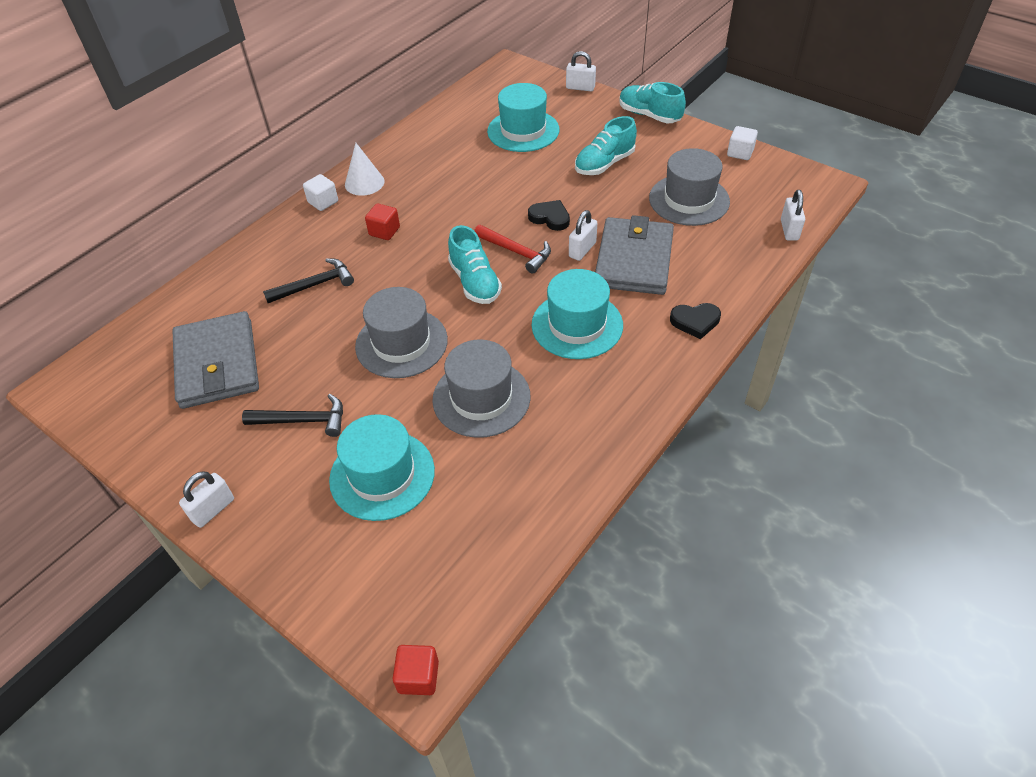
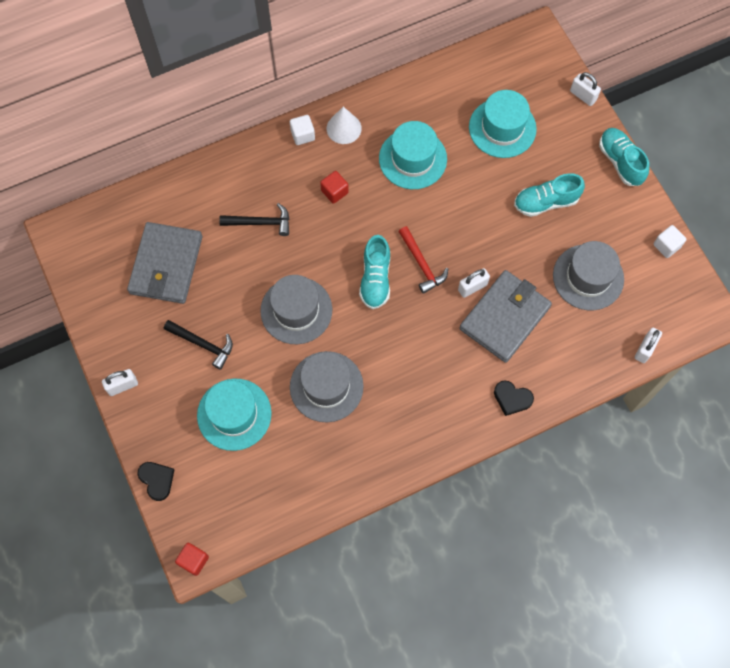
camera: 25 degrees right, 20 degrees up
black heart [528,200,570,231] -> black heart moved to [137,462,174,501]
turquoise hat [532,269,623,359] -> turquoise hat moved to [379,121,447,189]

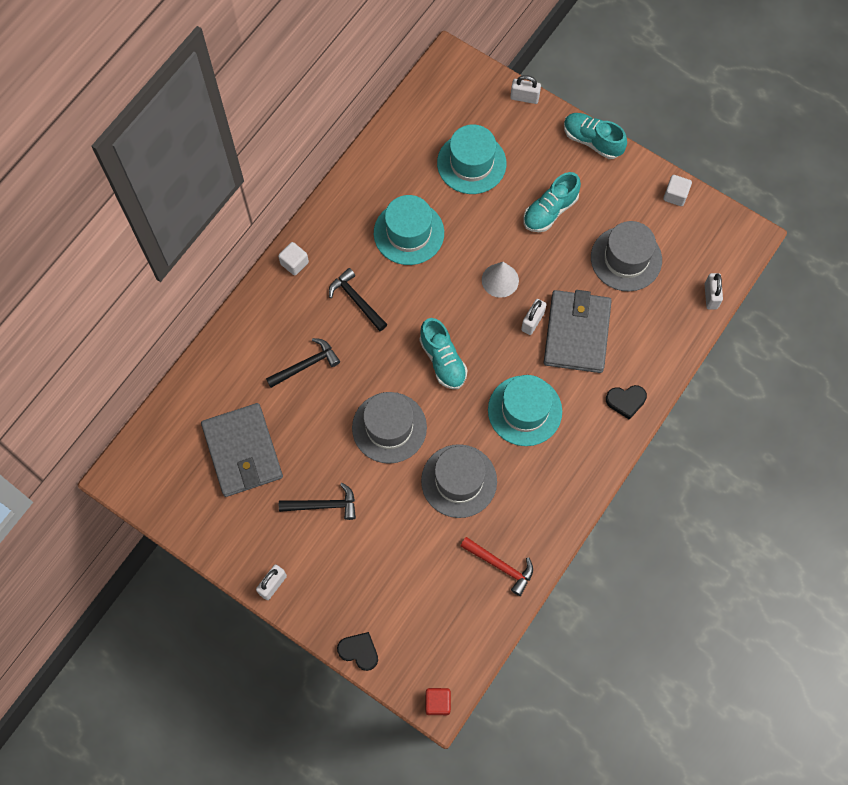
camera: 30 degrees left, 0 degrees up
turquoise hat [197,379,272,451] -> turquoise hat moved to [488,375,562,446]
red cube [320,171,349,204] -> black hammer [329,268,387,331]
white cone [327,107,362,144] -> white cone moved to [482,262,519,298]
red hammer [398,226,448,294] -> red hammer moved to [460,537,533,596]

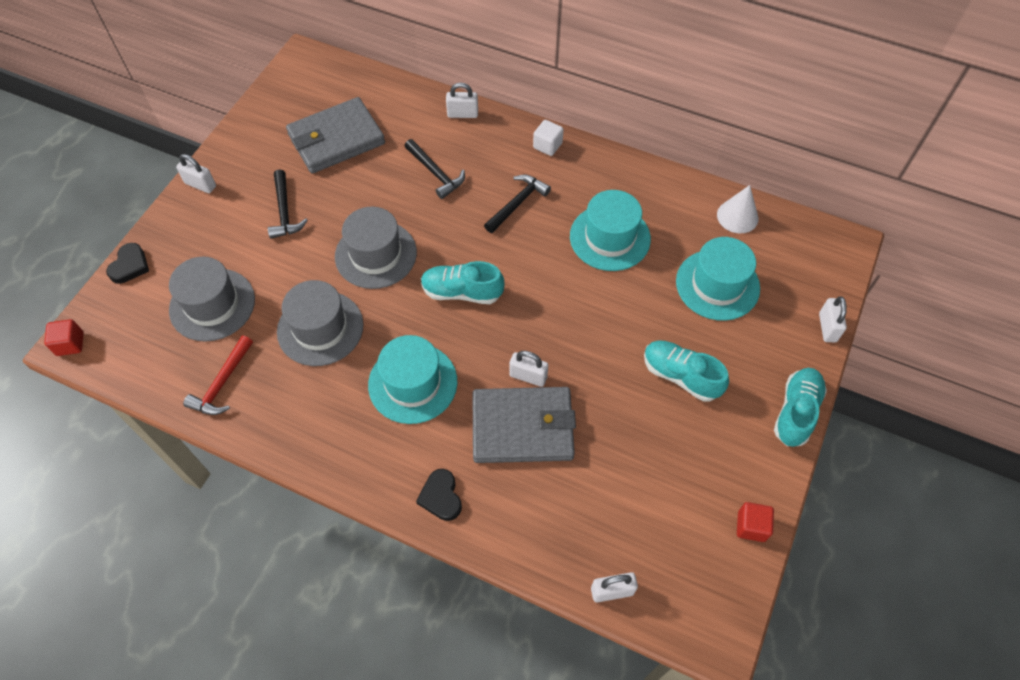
camera: 80 degrees right, 10 degrees down
turquoise shoe [419,318,468,389] -> turquoise shoe turned 45 degrees clockwise [421,261,505,304]
white cone [482,262,519,298] -> white cone moved to [717,185,759,233]
grey hat [591,221,662,291] -> grey hat moved to [169,257,255,342]
white cube [663,175,692,206] -> red cube [737,502,774,542]
none -> white padlock [446,83,478,118]

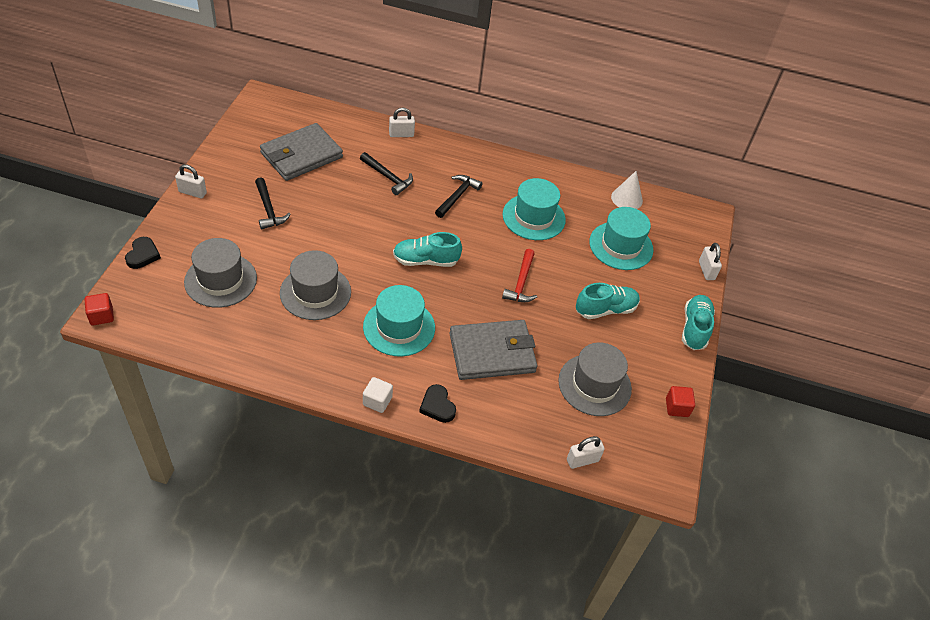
camera: 15 degrees left, 10 degrees down
red hammer [183,336,253,415] -> red hammer moved to [502,249,537,302]
grey hat [335,207,417,289] -> grey hat moved to [558,342,632,416]
white padlock [510,351,548,387] -> none
white cube [533,120,564,156] -> white cube moved to [363,377,393,413]
turquoise shoe [644,341,729,402] -> turquoise shoe turned 135 degrees clockwise [576,283,640,319]

